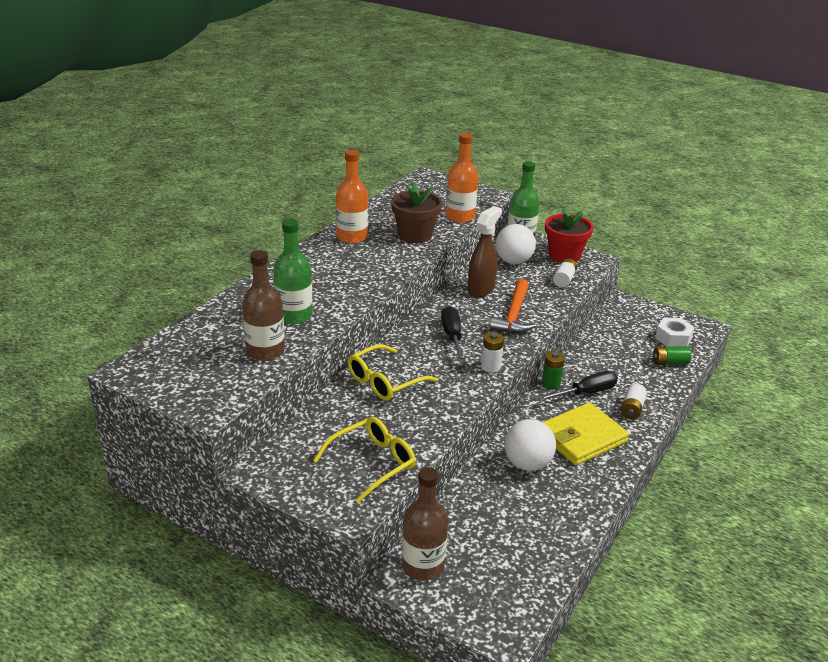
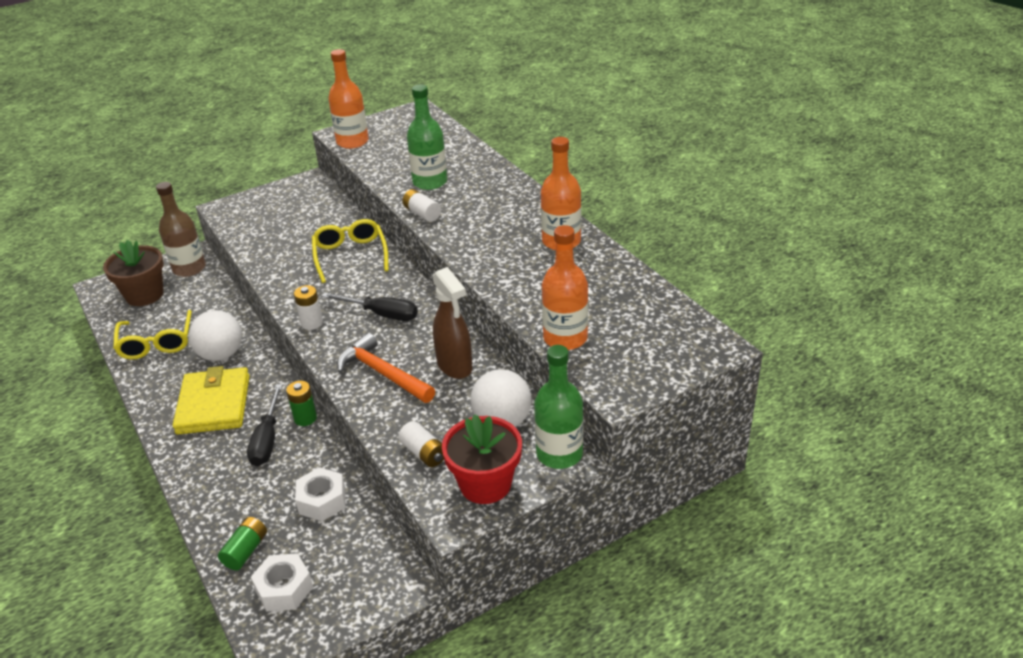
camera: 120 degrees right, 5 degrees up
brown bottle [242,250,285,361] -> none
yellow glasses [313,417,416,503] -> yellow glasses moved to [113,310,192,360]
brown flower pot [391,183,442,243] -> brown flower pot moved to [103,240,164,306]
white battery [621,384,647,419] -> white battery moved to [402,189,441,222]
none -> white nut [295,467,346,521]
none -> orange bottle [328,49,369,149]

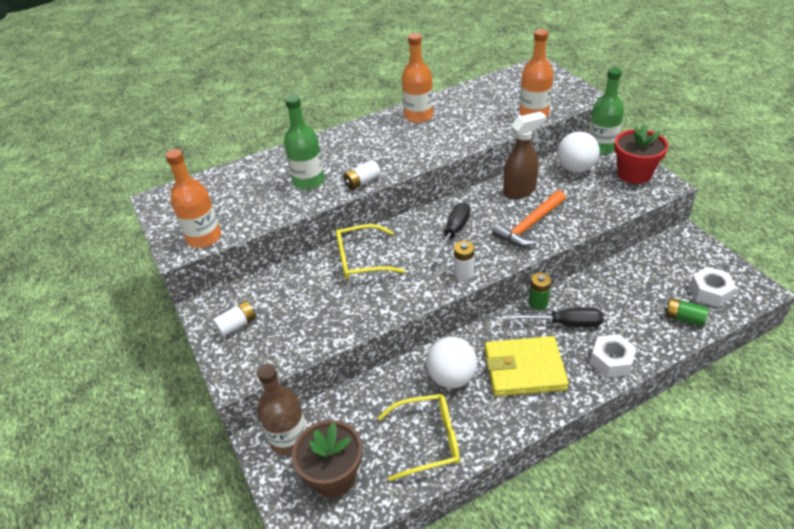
camera: 85 degrees left, 5 degrees up
white nut [295,467,346,521] -> white nut moved to [590,334,636,378]
white battery [398,421,444,467] -> white battery moved to [212,301,256,337]

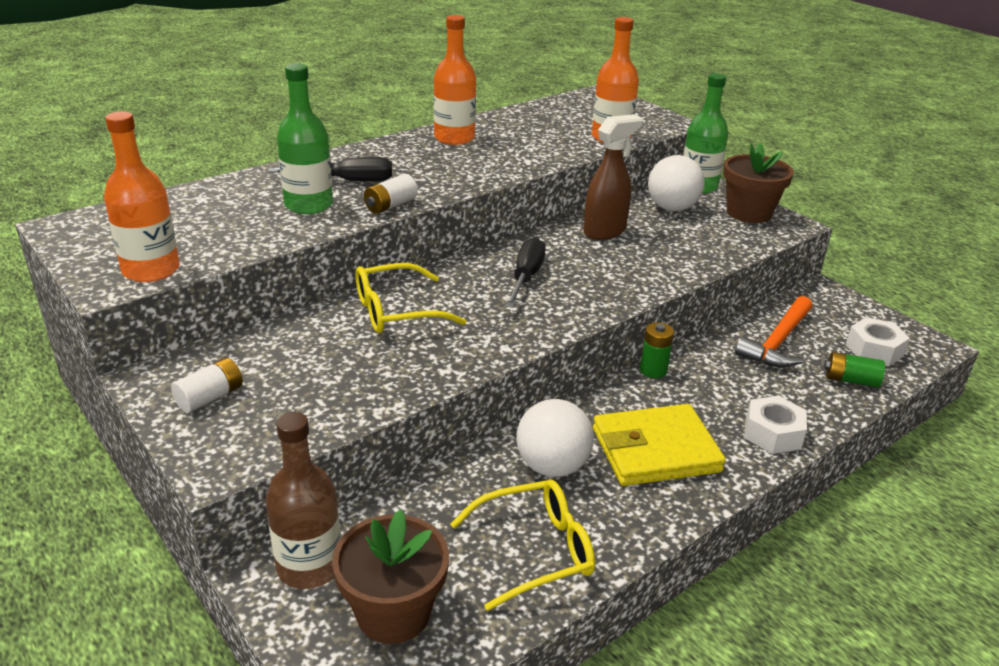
camera: 15 degrees left, 10 degrees down
white battery [454,241,474,280] -> none
orange hammer [492,190,566,247] -> orange hammer moved to [735,296,812,367]
black screwdriver [507,308,603,327] -> black screwdriver moved to [268,157,392,181]
red flower pot [614,123,669,184] -> brown flower pot [723,143,794,223]

